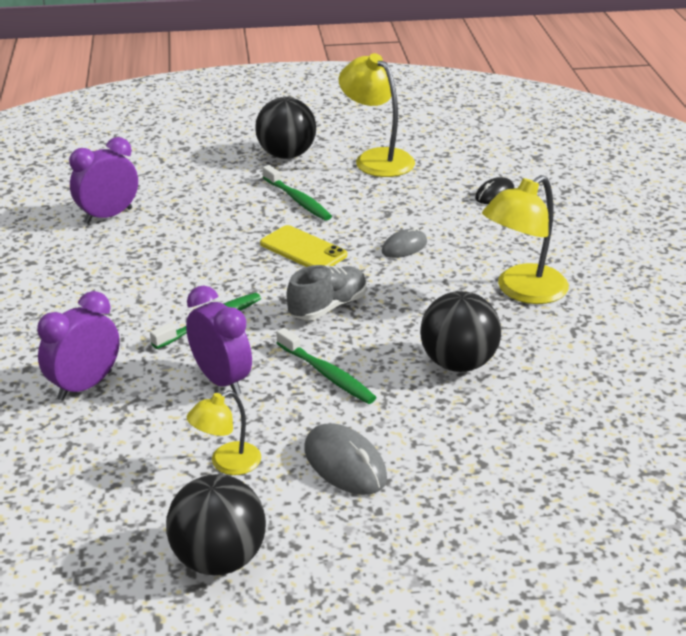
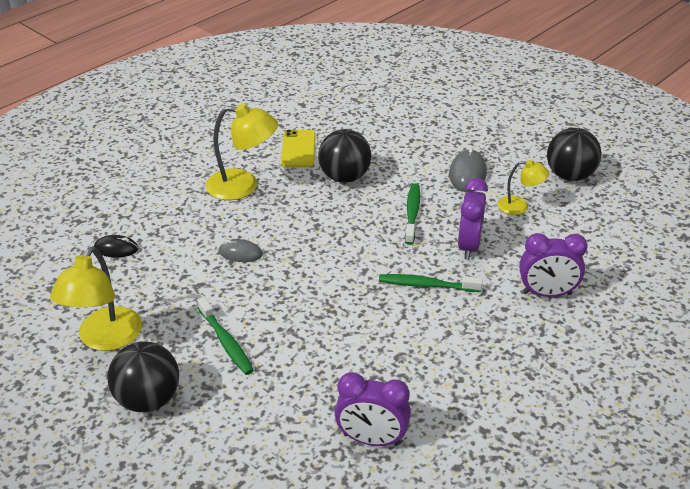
camera: 130 degrees left, 5 degrees up
yellow phone [260,225,347,267] -> yellow phone moved to [281,130,316,167]
green toothbrush [263,165,332,221] -> green toothbrush turned 135 degrees clockwise [197,297,254,375]
grey shoe [287,265,367,320] -> none

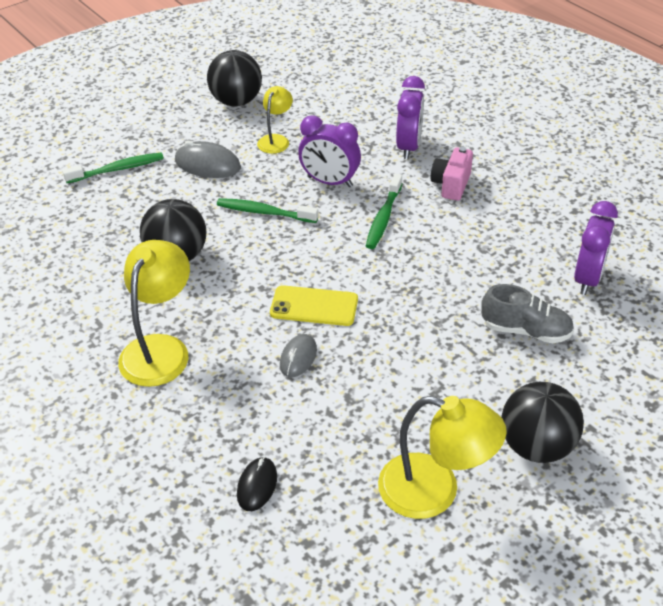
camera: 80 degrees left, 5 degrees up
green toothbrush [197,297,254,375] -> green toothbrush moved to [62,153,164,183]
yellow phone [281,130,316,167] -> yellow phone moved to [270,285,358,326]
none -> pink camera [431,147,473,201]
none -> grey shoe [481,284,574,343]

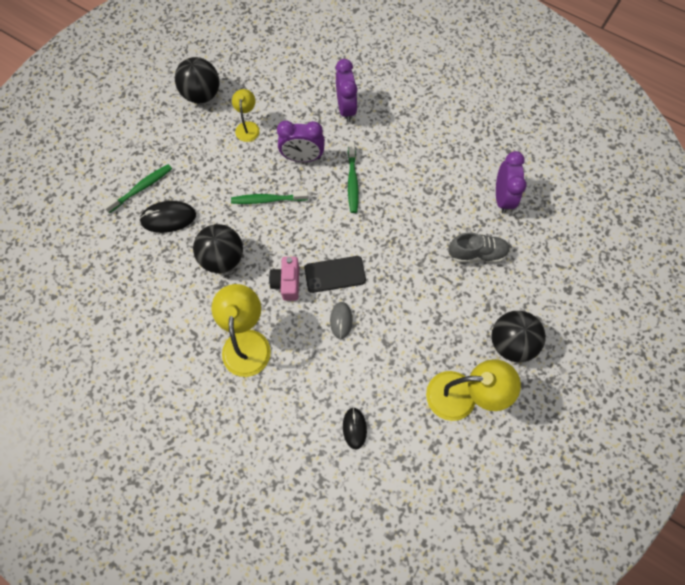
camera: 20 degrees left, 25 degrees up
grey mouse [175,141,241,178] -> none
yellow phone [270,285,358,326] -> black phone [304,256,366,293]
pink camera [431,147,473,201] -> pink camera moved to [269,257,299,301]
none -> black mouse [139,201,196,233]

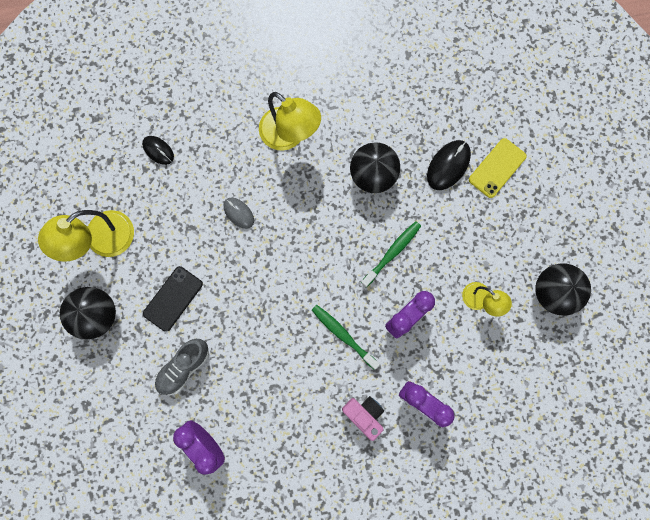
camera: 135 degrees right, 10 degrees up
green toothbrush [103,164,172,213] -> yellow phone [469,138,527,198]
pink camera [269,257,299,301] -> pink camera moved to [342,396,384,441]
black phone [304,256,366,293] -> black phone moved to [143,266,203,332]

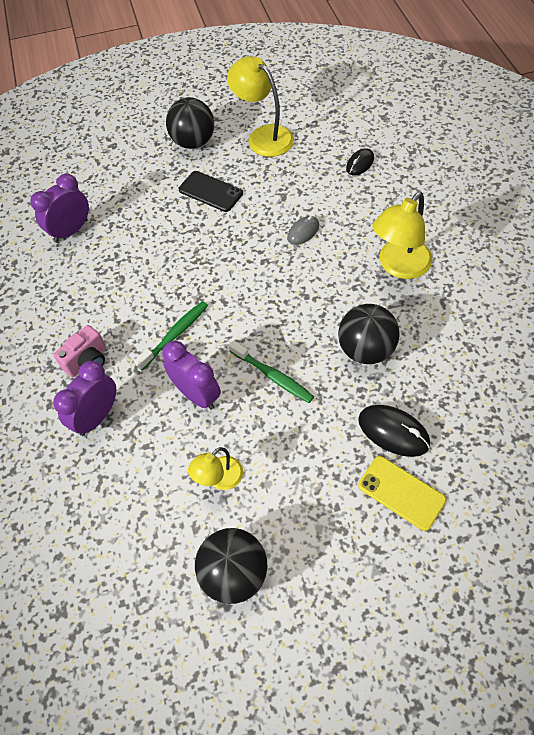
camera: 90 degrees right, 20 degrees down
grey shoe [155,339,209,395] -> none

